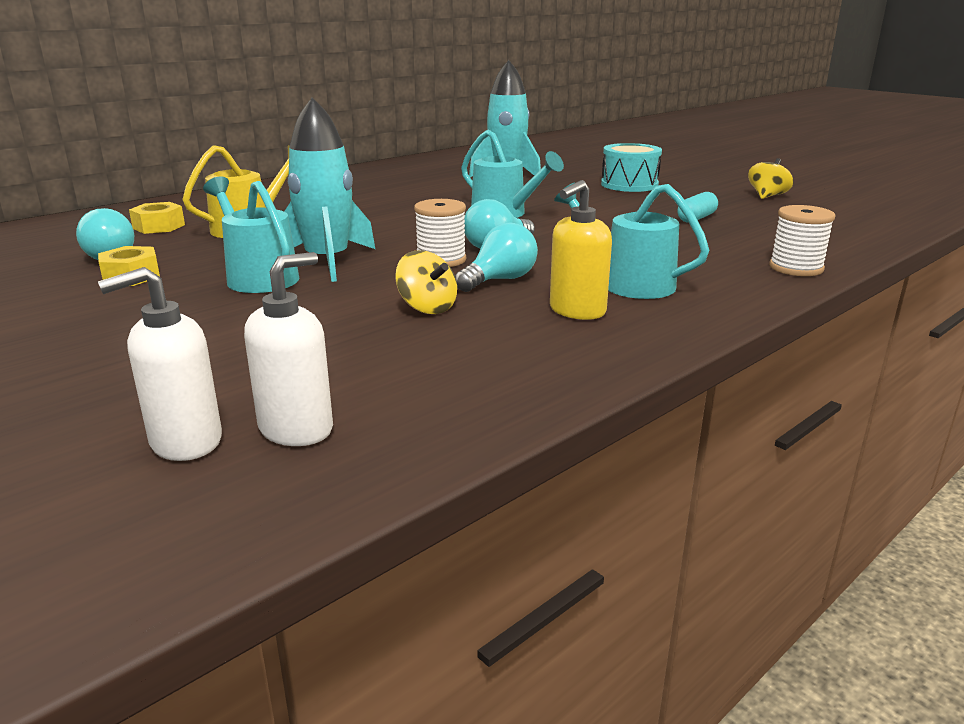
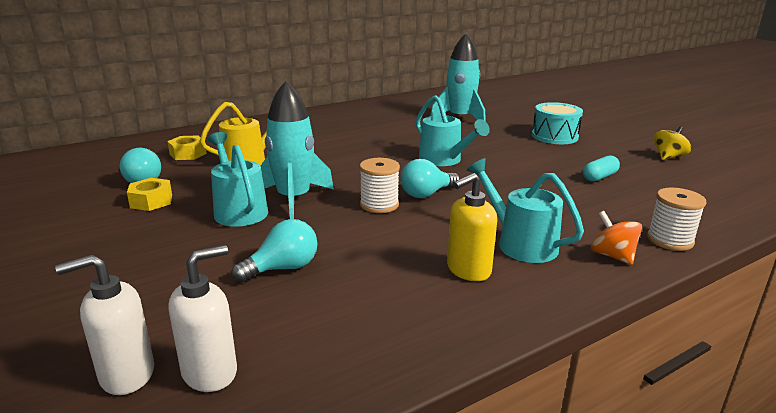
camera: 10 degrees right, 0 degrees up
yellow spinning top [395,250,457,314] -> none
turquoise light bulb [455,222,538,292] -> turquoise light bulb moved to [232,219,317,282]
none -> orange spinning top [591,211,642,265]

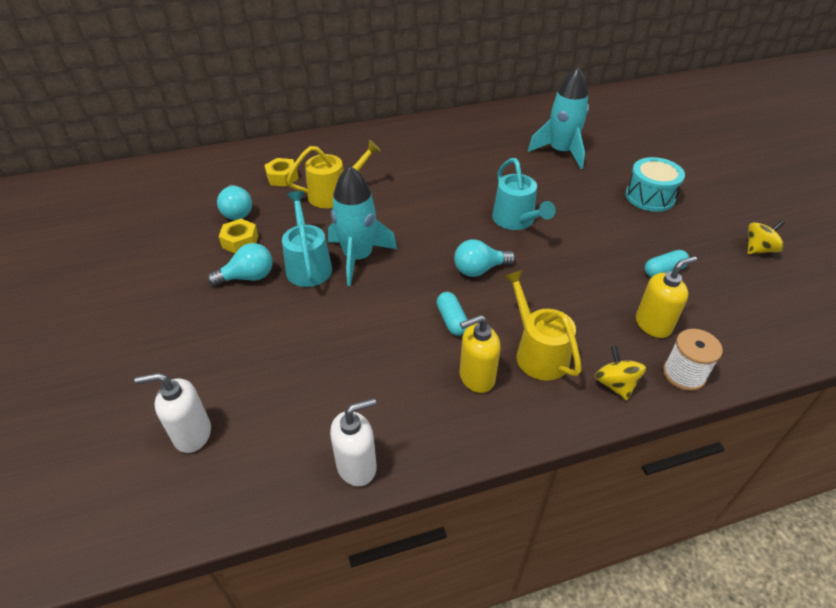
camera: 15 degrees right, 20 degrees up
white soap dispenser [168,245,237,392] -> white soap dispenser moved to [330,398,377,486]
turquoise light bulb [232,219,317,282] -> turquoise light bulb moved to [207,243,273,286]
white spool [359,158,400,213] -> none
turquoise watering can [467,158,584,263] -> yellow watering can [503,270,582,380]
orange spinning top [591,211,642,265] -> yellow spinning top [595,346,646,400]
none -> turquoise capsule [437,292,468,336]
none -> yellow soap dispenser [636,256,697,338]

